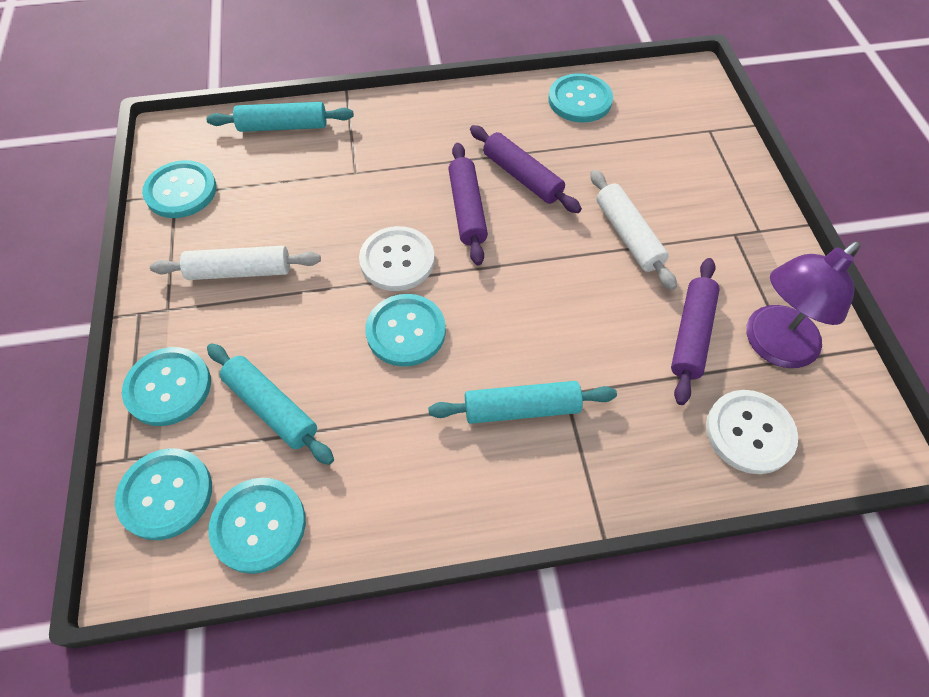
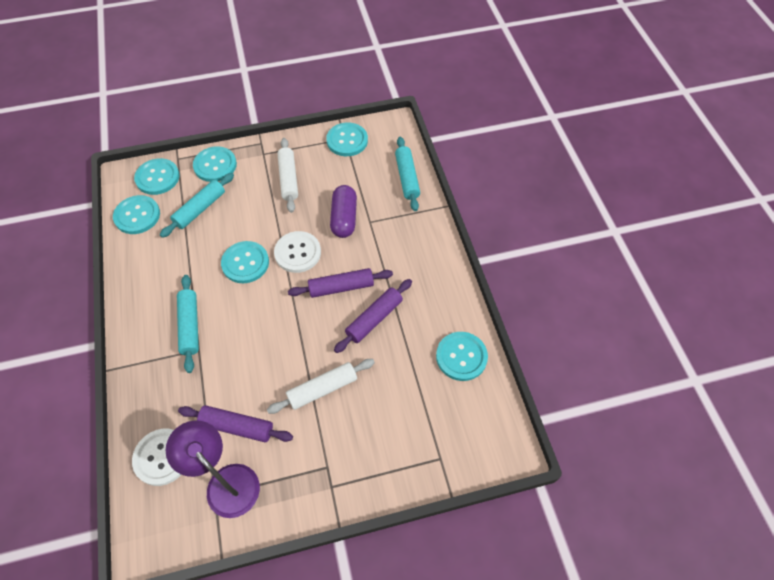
camera: 85 degrees right, 0 degrees up
none -> purple capsule [330,185,357,238]

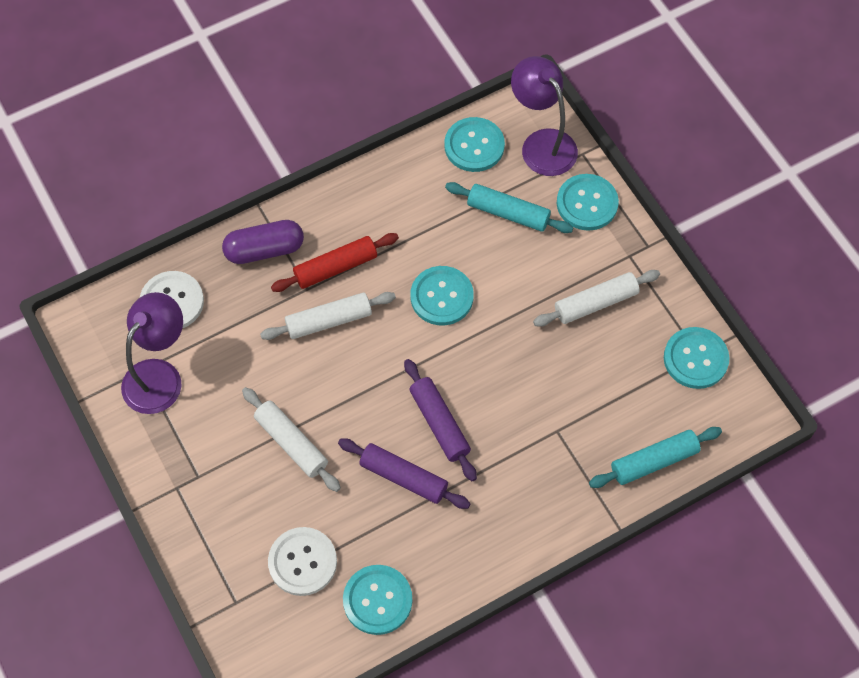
camera: 75 degrees right, 5 degrees up
turquoise button [134,158,180,195] -> purple lamp [511,56,578,176]
turquoise rolling pin [177,275,199,373] -> red rolling pin [271,233,399,292]
purple rolling pin [178,406,293,442] -> none
white button [274,231,321,273] -> white button moved to [268,527,337,596]
purple capsule [330,185,357,238] -> purple capsule moved to [222,220,304,264]
none -> white rolling pin [260,292,396,340]

